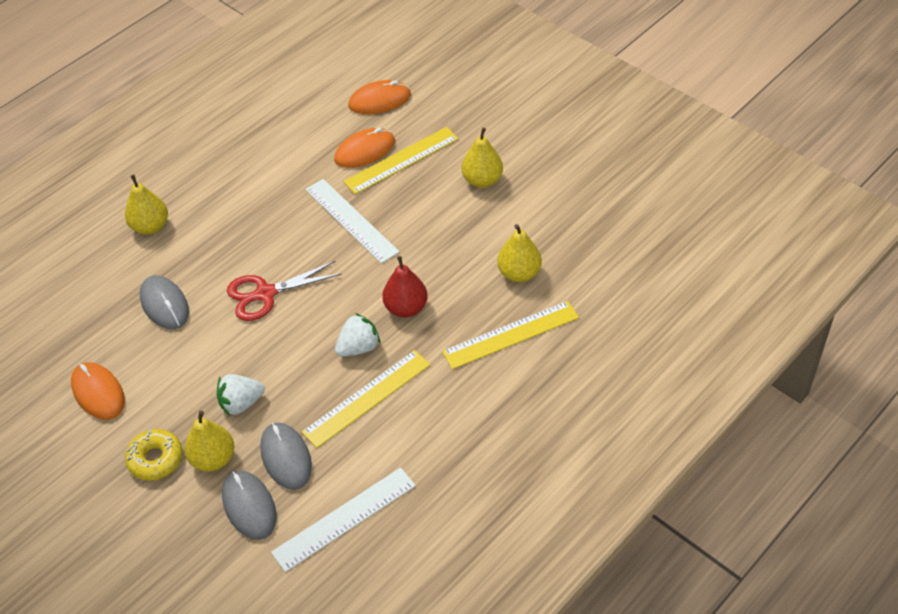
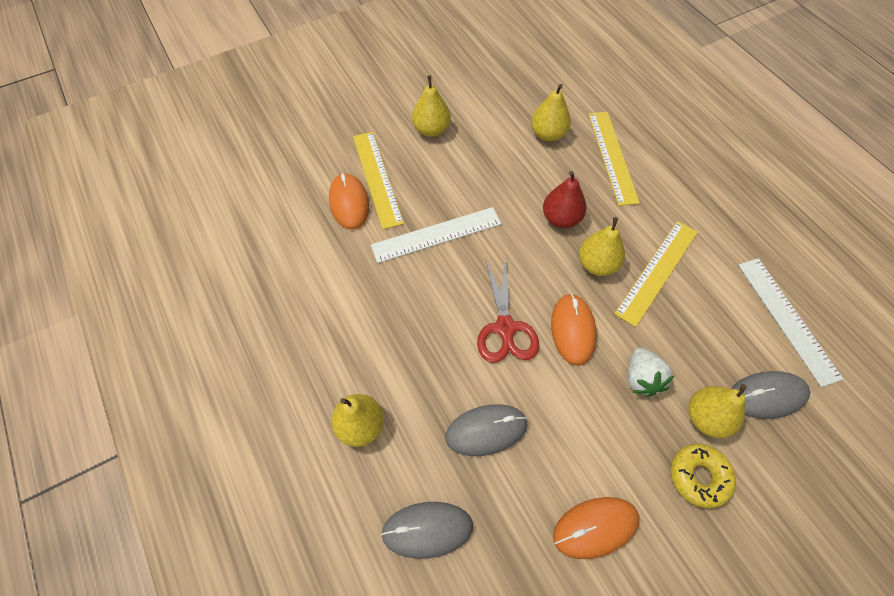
camera: 75 degrees left, 10 degrees up
grey mouse [260,423,312,490] -> grey mouse moved to [381,502,473,559]
yellow ruler [302,350,430,448] -> yellow ruler turned 60 degrees clockwise [614,221,698,327]
white strawberry [335,313,381,357] -> yellow pear [579,217,625,276]
orange mouse [348,80,411,114] -> orange mouse moved to [551,293,597,366]

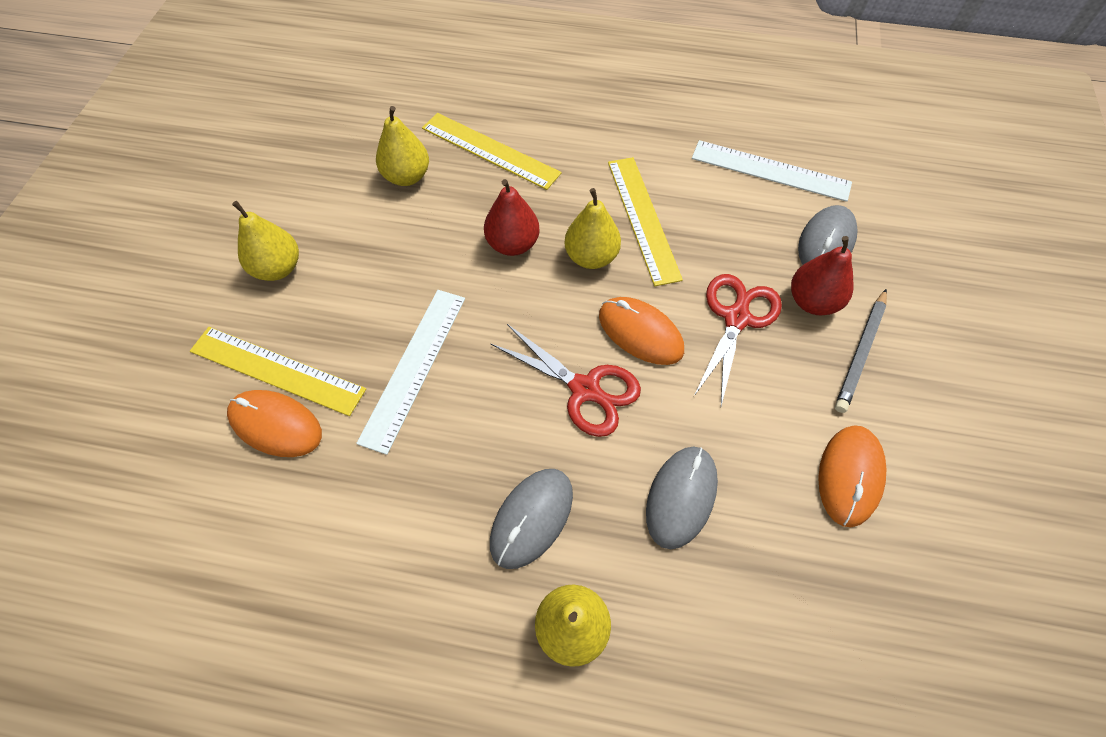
camera: 50 degrees left, 0 degrees up
grey mouse [381,502,473,559] -> grey mouse moved to [490,469,573,569]
white strawberry [628,348,675,397] -> red scissors [694,274,782,406]
yellow donut [671,444,736,508] -> grey pencil [835,289,887,413]
yellow pear [689,384,747,438] -> red pear [791,236,854,315]

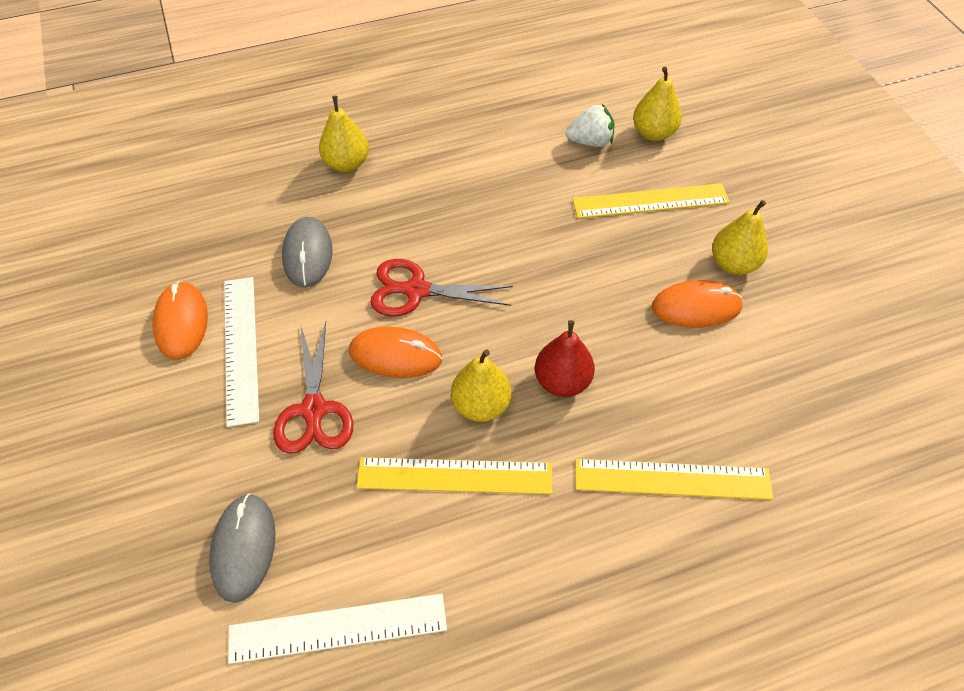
camera: 150 degrees right, 5 degrees down
orange mouse [227,390,322,457] -> orange mouse moved to [652,280,743,328]
white ruler [356,290,465,455] -> white ruler moved to [224,277,259,427]
yellow pear [376,106,429,186] -> yellow pear moved to [633,67,682,141]
grey mouse [490,469,573,569] -> none
yellow ruler [608,157,683,286] -> yellow ruler turned 45 degrees counterclockwise [356,457,552,494]
red pear [791,236,854,315] -> none
grey pencil [835,289,887,413] -> none
none -> white strawberry [566,104,614,147]

